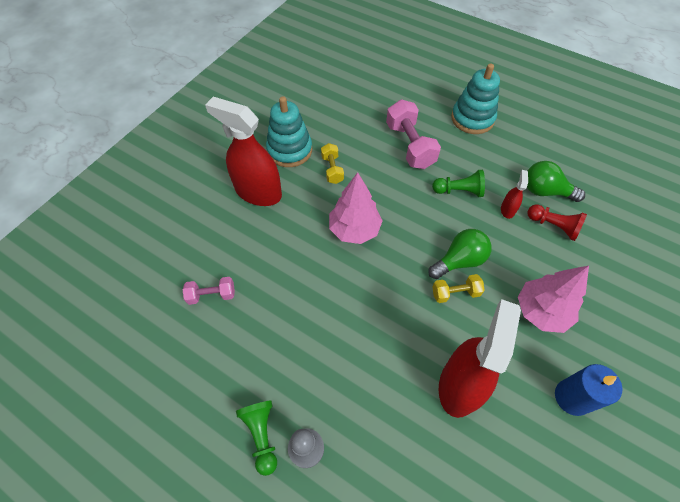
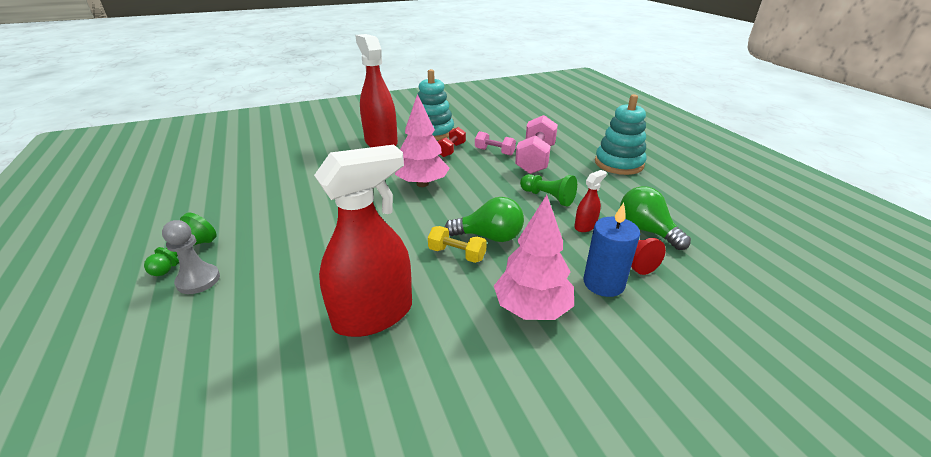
camera: 35 degrees right, 25 degrees down
pink dumbbell [183,277,235,305] -> pink dumbbell moved to [475,131,516,155]
yellow dumbbell [321,143,344,184] -> red dumbbell [437,127,466,157]
blue candle [555,364,623,416] -> blue candle moved to [584,203,640,297]

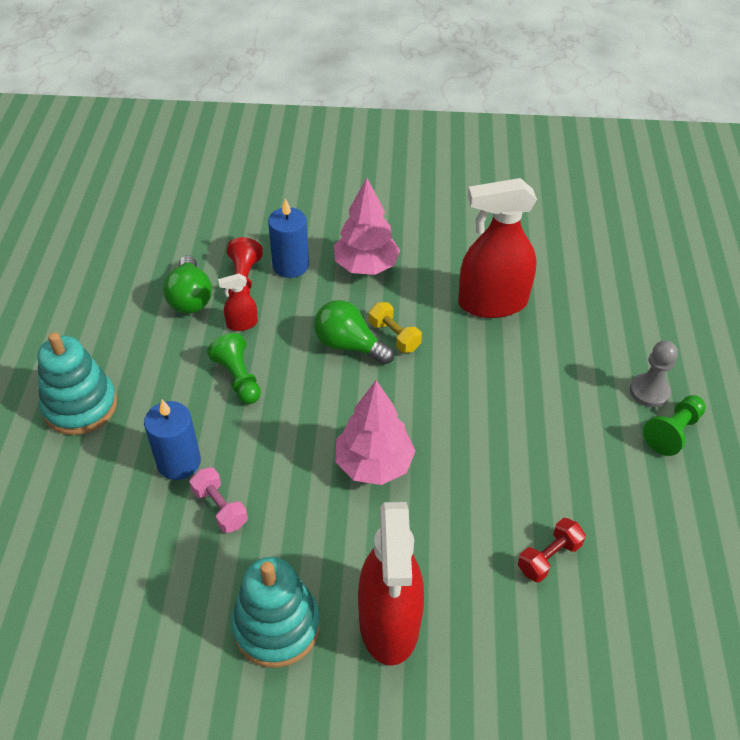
camera: 155 degrees left, 15 degrees up
red dumbbell [437,127,466,157] -> red dumbbell moved to [518,518,586,582]
pink dumbbell [515,115,558,174] -> blue candle [144,399,201,480]

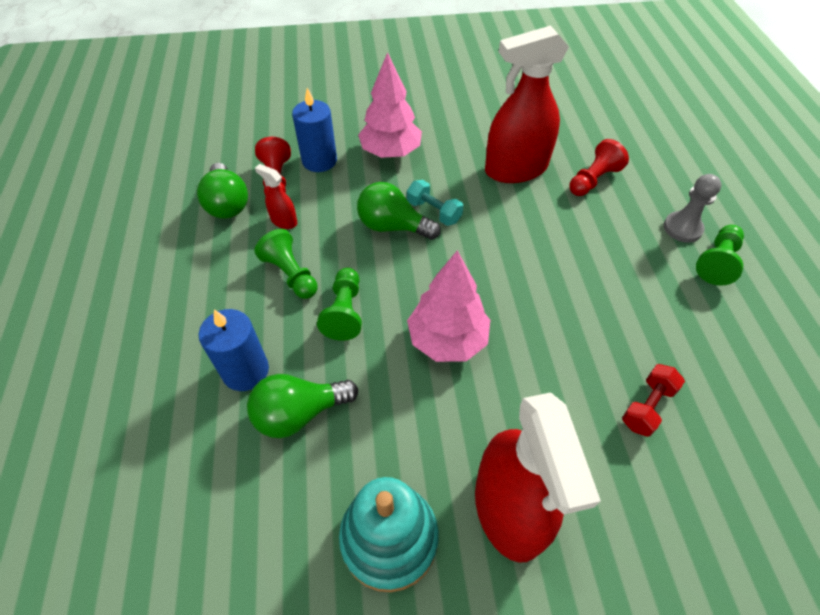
camera: 10 degrees left, 5 degrees up
turquoise stacking toy [37,332,117,435] -> none
pink dumbbell [190,467,248,533] -> green light bulb [247,374,358,438]
red spray bottle [218,274,258,331] -> red spray bottle turned 60 degrees clockwise [255,164,297,229]
yellow dumbbell [369,302,422,353] -> turquoise dumbbell [407,180,463,226]
none -> green pawn [317,268,362,341]
none -> red pawn [569,139,629,196]

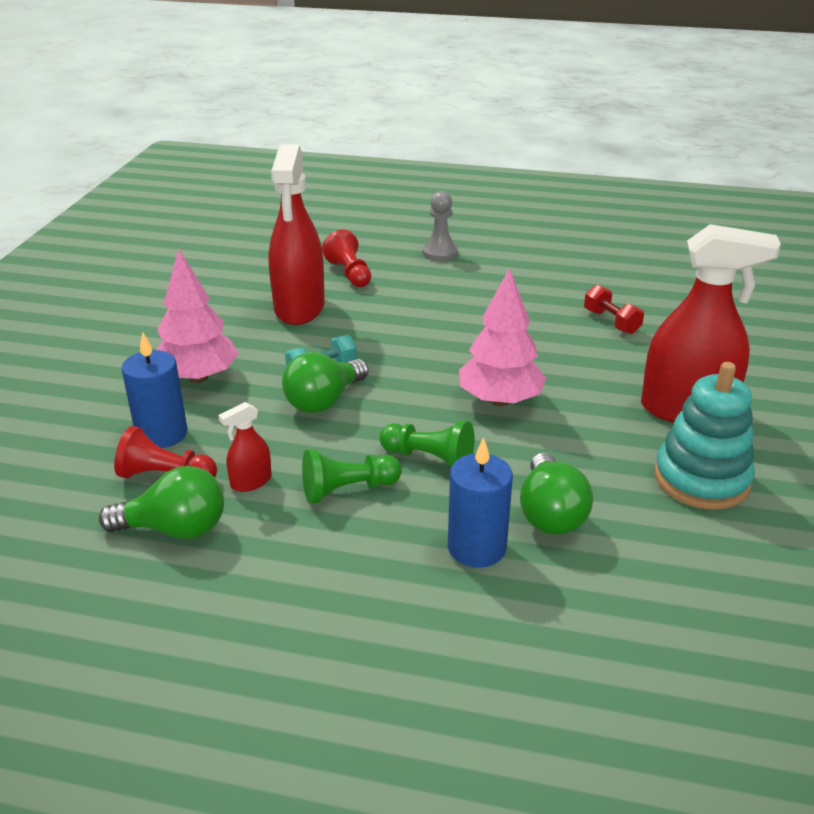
camera: 70 degrees left, 20 degrees down
green pawn [696,225,744,286] -> none

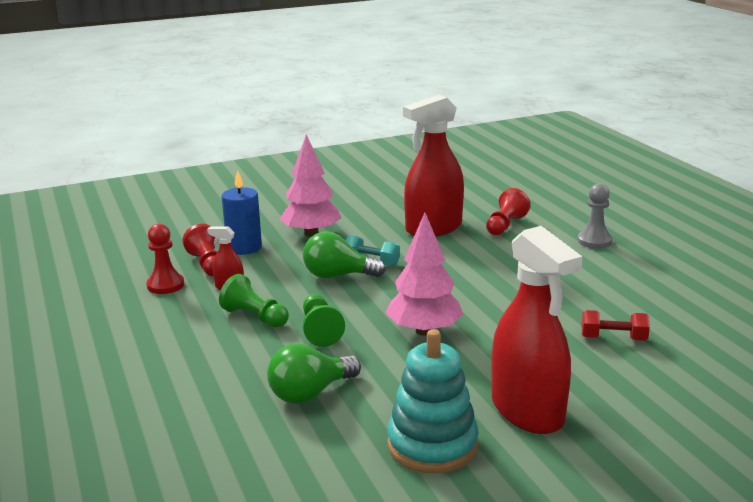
camera: 55 degrees right, 10 degrees down
green light bulb [99,466,224,539] -> red pawn [146,224,184,294]
blue candle [448,437,513,568] -> none
red dumbbell [584,284,644,334] -> red dumbbell turned 75 degrees clockwise [582,310,650,341]

